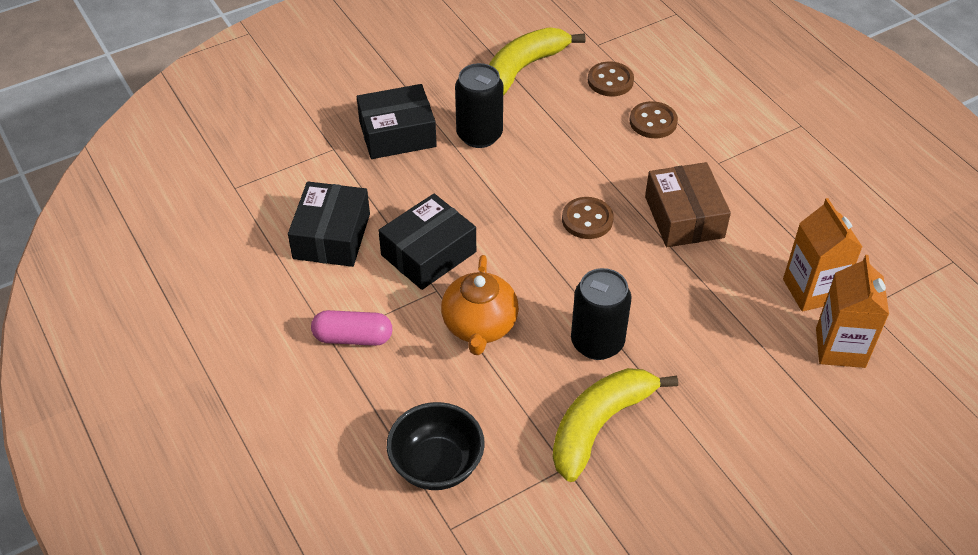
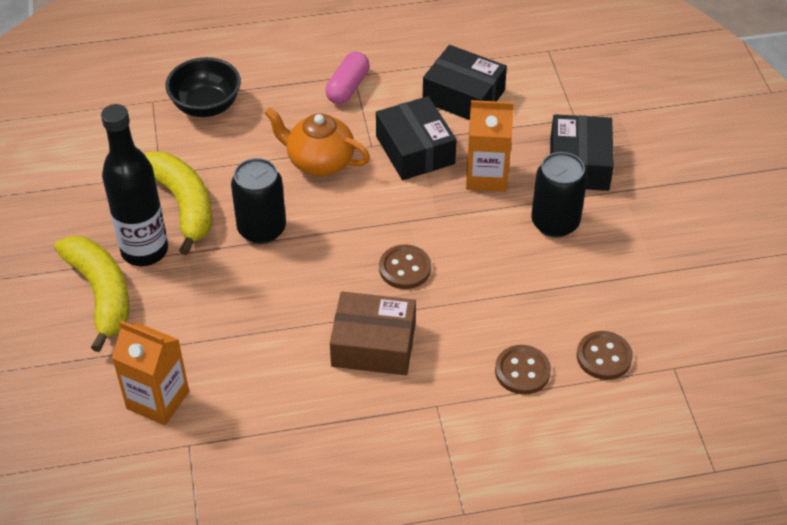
camera: 110 degrees right, 0 degrees up
yellow banana [489,27,585,95] -> yellow banana moved to [54,236,129,352]
orange carton [783,198,862,312] -> orange carton moved to [466,100,514,192]
none -> black bottle [101,104,168,266]

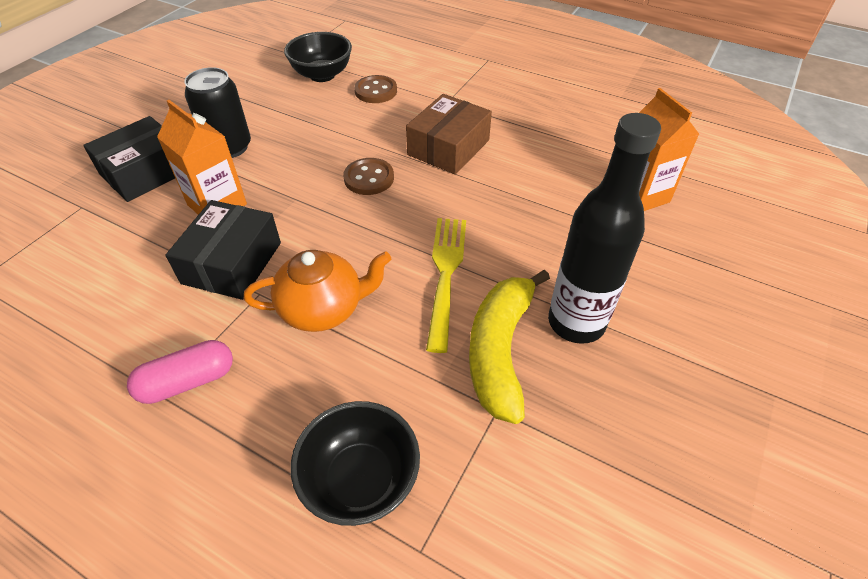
camera: 140 degrees left, 0 degrees up
yellow banana [54,236,129,352] -> none
black can [231,158,286,244] -> yellow fork [426,218,466,353]
orange teapot [265,107,370,176] -> orange teapot turned 75 degrees counterclockwise [244,250,391,332]
brown box [330,292,416,375] -> brown box turned 75 degrees clockwise [406,94,492,174]
black box [423,45,507,120] -> none
brown button [577,331,633,380] -> black bowl [284,32,352,82]

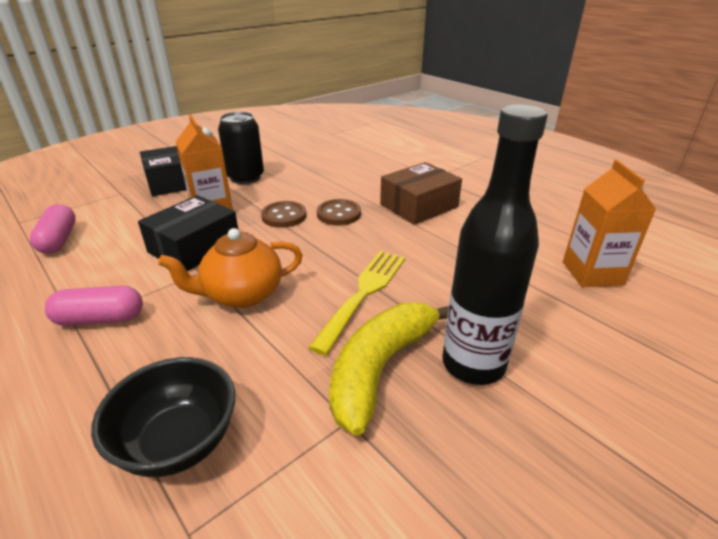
camera: 20 degrees right, 15 degrees down
orange teapot [244,250,391,332] -> orange teapot turned 150 degrees clockwise [158,228,303,308]
black bowl [284,32,352,82] -> none
brown button [354,75,397,103] -> brown button moved to [261,201,306,228]
none -> pink capsule [30,204,76,254]

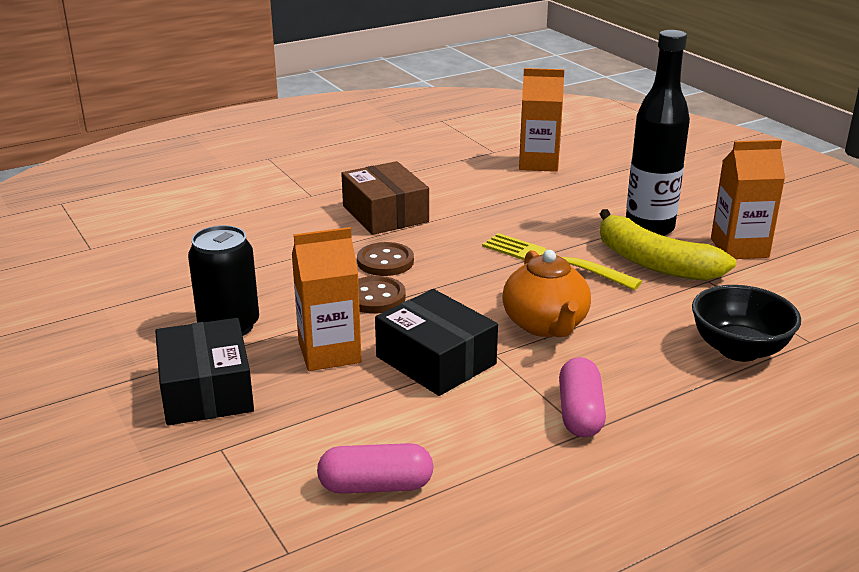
camera: 80 degrees left, 5 degrees down
none -> orange carton [711,140,785,259]

